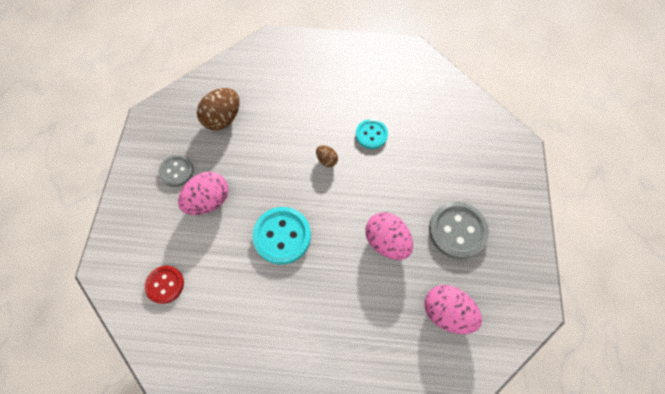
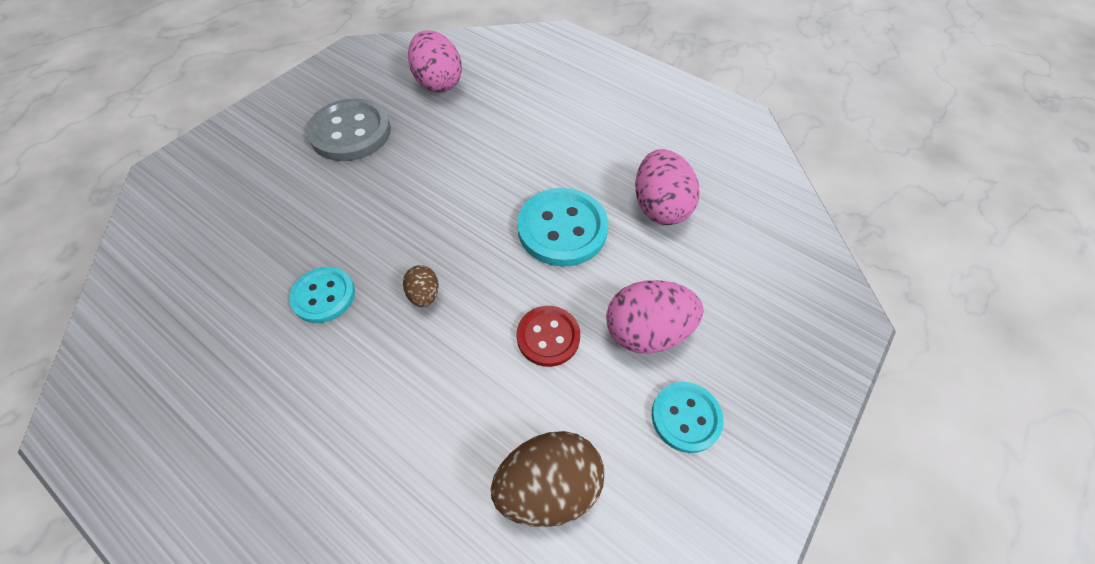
camera: 150 degrees left, 10 degrees down
red button [144,266,184,304] -> red button moved to [517,306,580,367]
grey button [159,155,194,187] -> turquoise button [652,382,723,453]
pink egg [365,212,413,260] -> pink egg moved to [635,149,700,225]

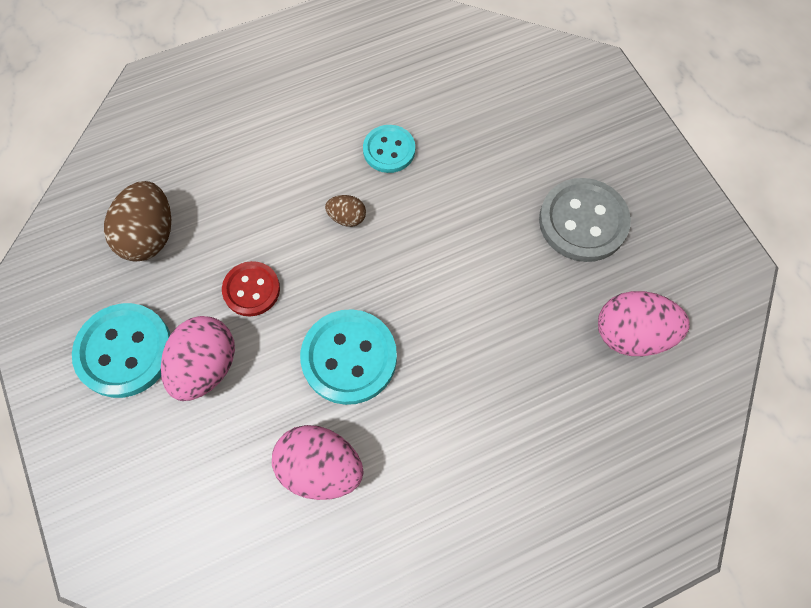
camera: 120 degrees right, 10 degrees up
turquoise button [652,382,723,453] -> turquoise button [72,303,171,398], size x1.62

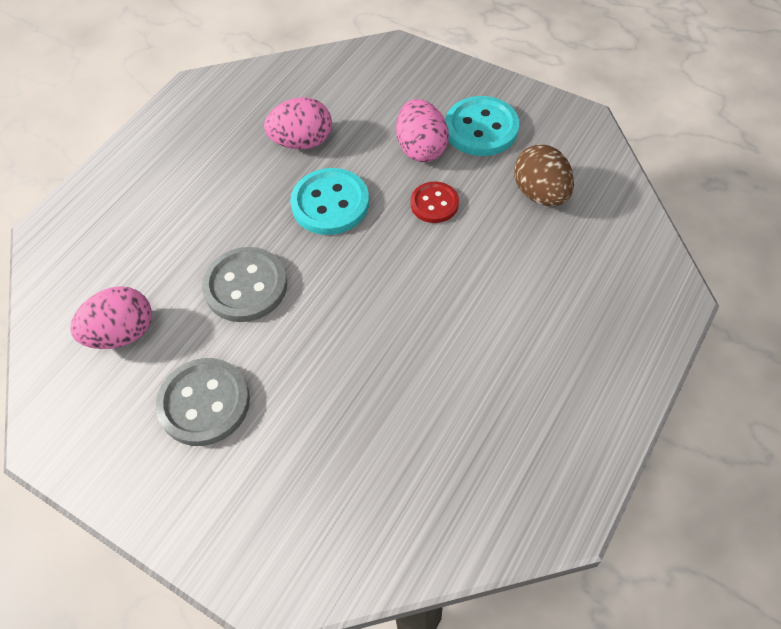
camera: 150 degrees right, 10 degrees down
brown egg [325,195,366,227] -> none
turquoise button [363,125,415,173] -> none
none -> grey button [202,247,287,322]

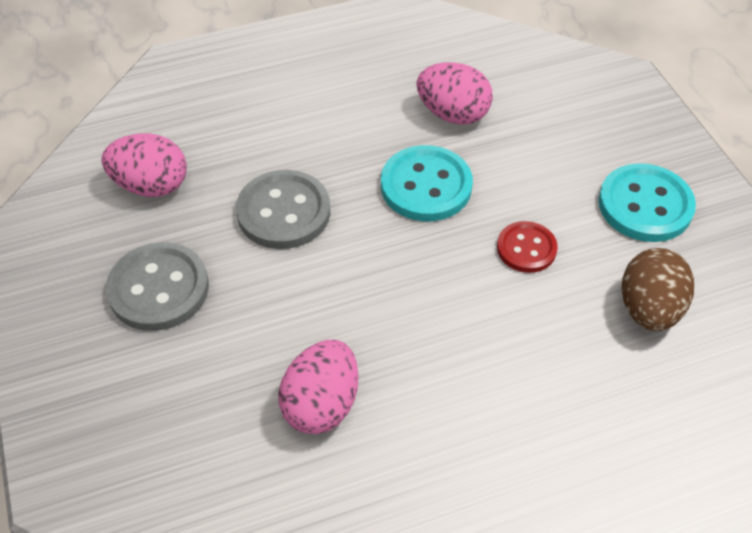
camera: 35 degrees right, 5 degrees down
pink egg [396,99,449,162] -> pink egg moved to [278,340,359,434]

